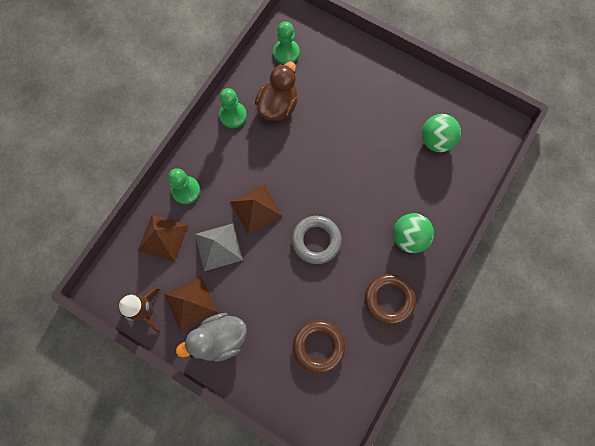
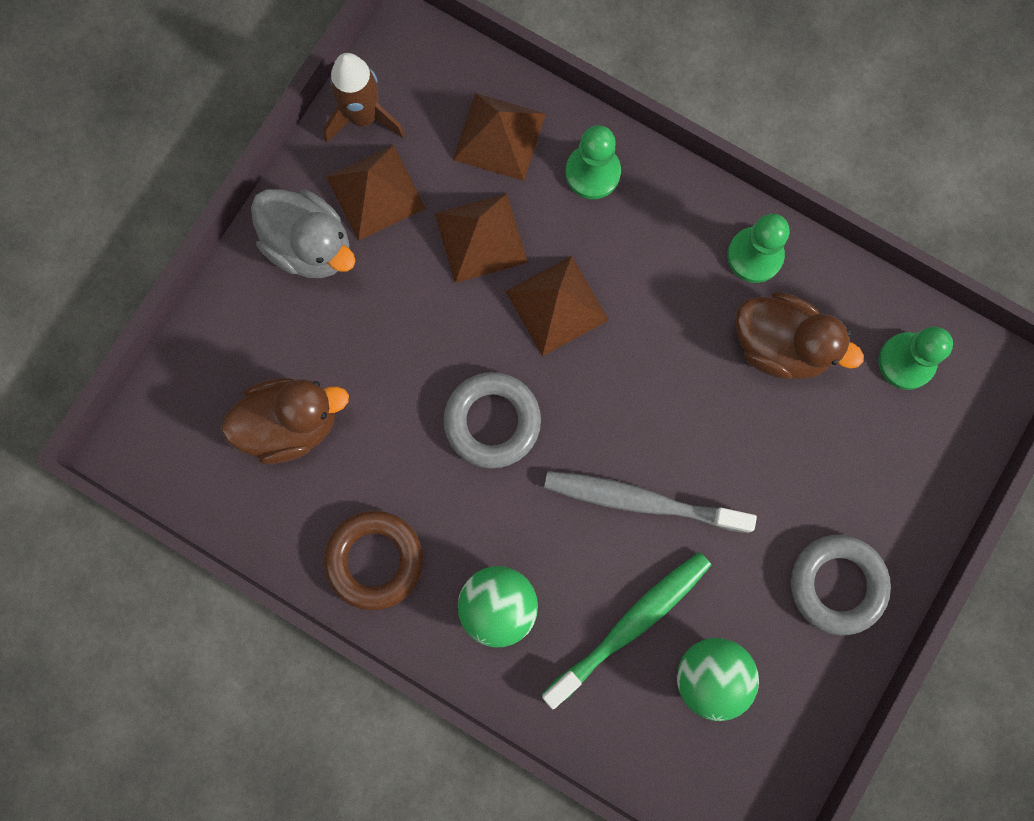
camera: 90 degrees right, 5 degrees up
grey duck [176,313,247,362] -> grey duck turned 150 degrees clockwise [251,189,356,278]
grey pyramid [195,223,243,271] -> brown pyramid [435,193,528,283]
brown ring [293,320,345,374] -> brown duck [221,378,349,464]
none -> green toothbrush [542,552,711,709]
none -> grey toothbrush [544,471,757,533]
none -> grey ring [791,535,891,635]

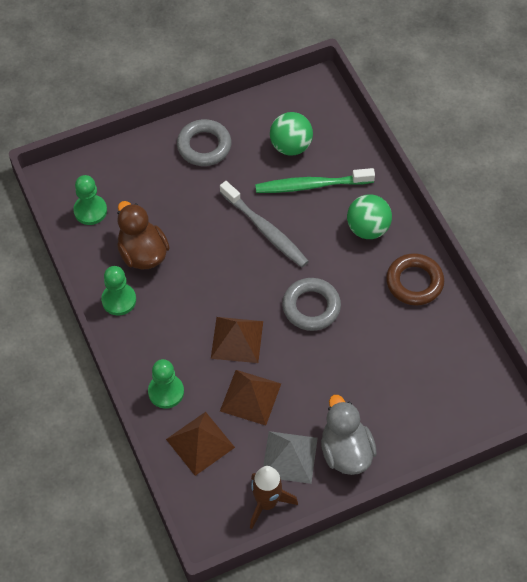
camera: 145 degrees left, 20 degrees down
brown duck [221,378,349,464] -> none
brown pyramid [326,145,426,241] -> grey pyramid [263,431,318,484]

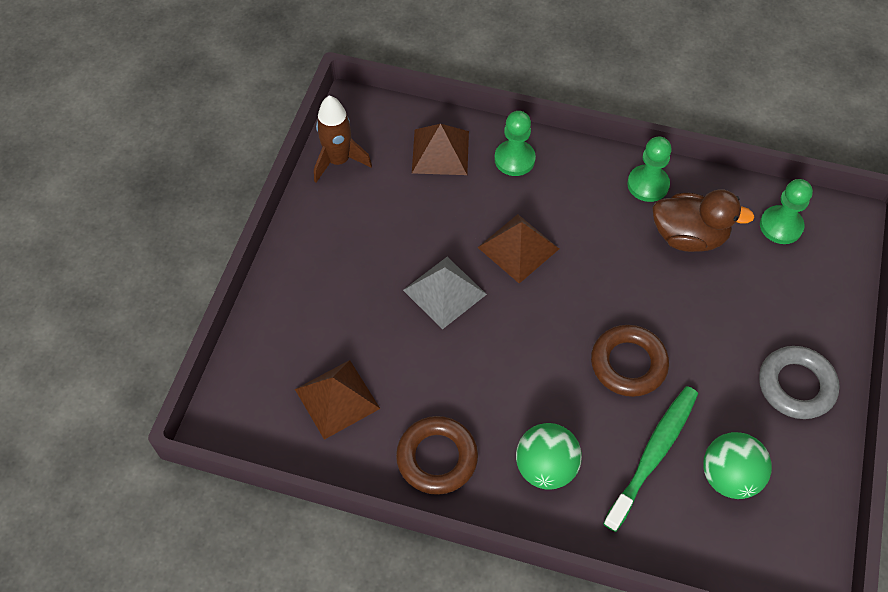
camera: 130 degrees right, 0 degrees up
grey toothbrush [220,181,309,267] -> brown ring [591,325,669,397]
brown pyramid [220,370,281,426] -> brown pyramid moved to [295,360,380,440]
grey pyramid [263,431,318,484] -> grey pyramid moved to [403,257,487,329]
grey ring [282,278,341,331] -> none
grey duck [321,395,377,475] -> none

